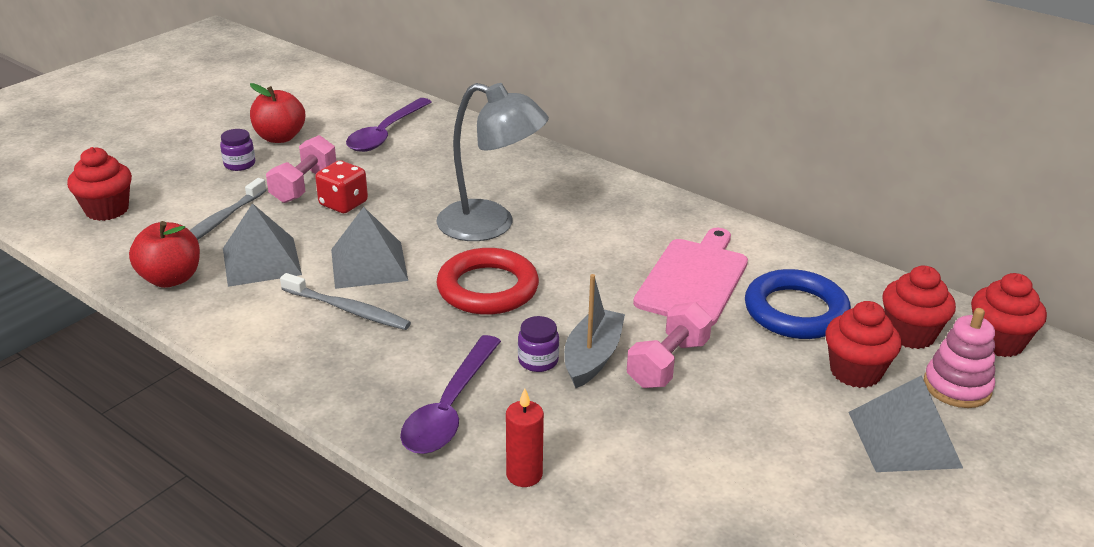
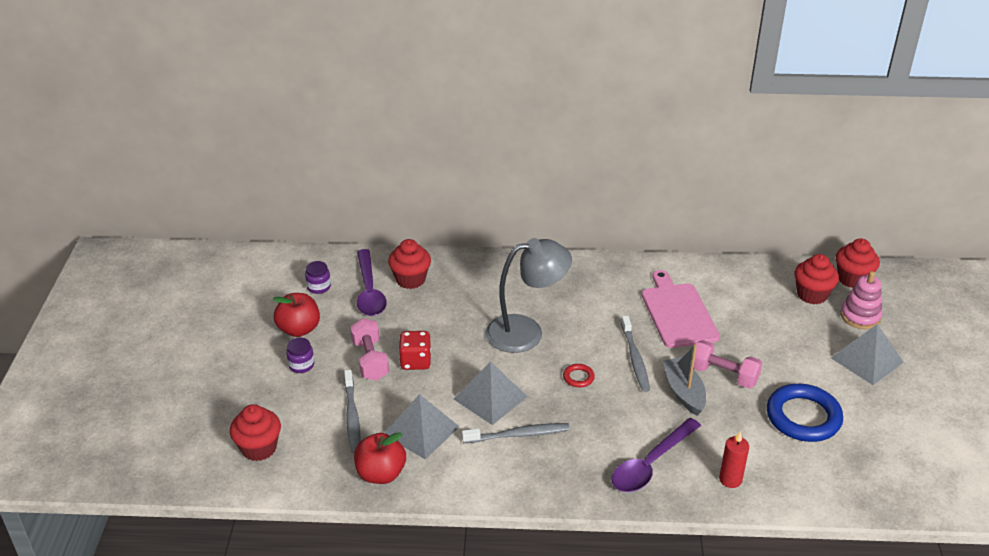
camera: 35 degrees left, 5 degrees up
purple spoon [400,335,501,454] -> purple spoon turned 60 degrees clockwise [612,418,701,492]
red ring [437,248,539,315] -> red ring [563,364,595,387], size x0.44
purple jar [518,316,559,372] -> purple jar moved to [305,261,331,294]
pink dumbbell [627,302,712,388] -> pink dumbbell turned 60 degrees counterclockwise [693,340,762,388]
blue ring [745,269,851,339] -> blue ring moved to [767,384,843,442]
red cupcake [826,301,902,388] -> red cupcake moved to [388,239,431,289]
none -> grey toothbrush [621,316,650,392]

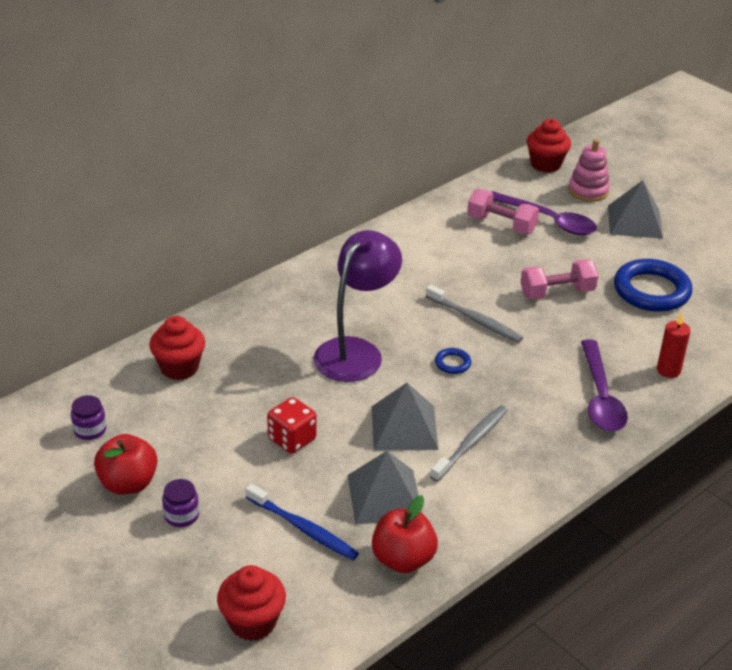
camera: 45 degrees left, 0 degrees up
grey toothbrush [344,370,361,454] -> blue toothbrush [246,484,359,560]
pink dumbbell [350,318,389,381] -> pink dumbbell moved to [467,189,539,234]
purple spoon [357,249,387,316] -> purple spoon moved to [492,191,597,235]
grey lamp [486,238,572,353] -> purple lamp [313,230,402,382]
red ring [563,364,595,387] -> blue ring [435,348,471,374]
pink cutting board [642,270,720,348] -> none
grey boat [663,345,706,416] -> none
red cupcake [794,254,839,304] -> none

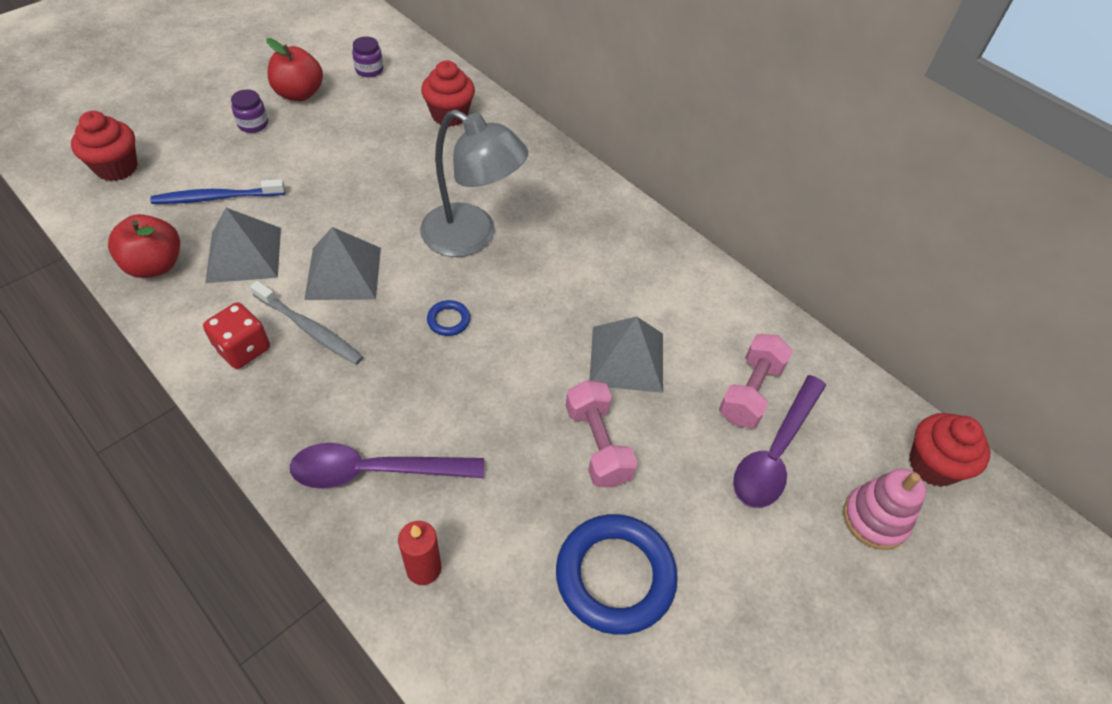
camera: 85 degrees right, 15 degrees up
blue toothbrush [246,484,359,560] -> blue toothbrush turned 45 degrees clockwise [150,179,285,204]
red dice [267,397,317,454] -> red dice moved to [203,302,270,369]
purple lamp [313,230,402,382] -> grey lamp [420,110,528,257]
grey toothbrush [426,285,523,343] -> none
grey pyramid [608,180,663,239] -> grey pyramid moved to [589,316,663,393]

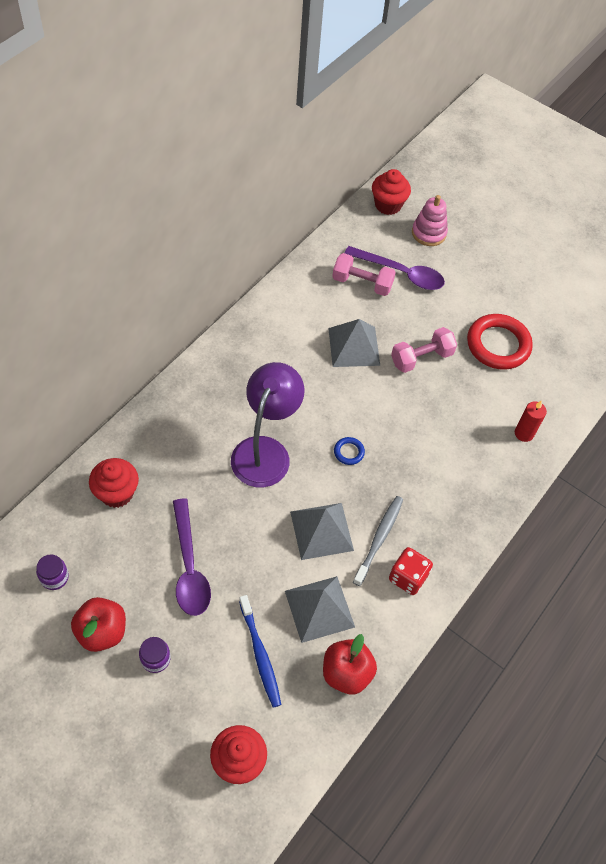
camera: 100 degrees left, 5 degrees up
purple spoon [290,443,484,489] -> purple spoon moved to [173,499,211,616]
grey lamp [420,110,528,257] -> purple lamp [231,362,304,487]
blue ring [556,514,678,635] -> red ring [467,314,533,370]

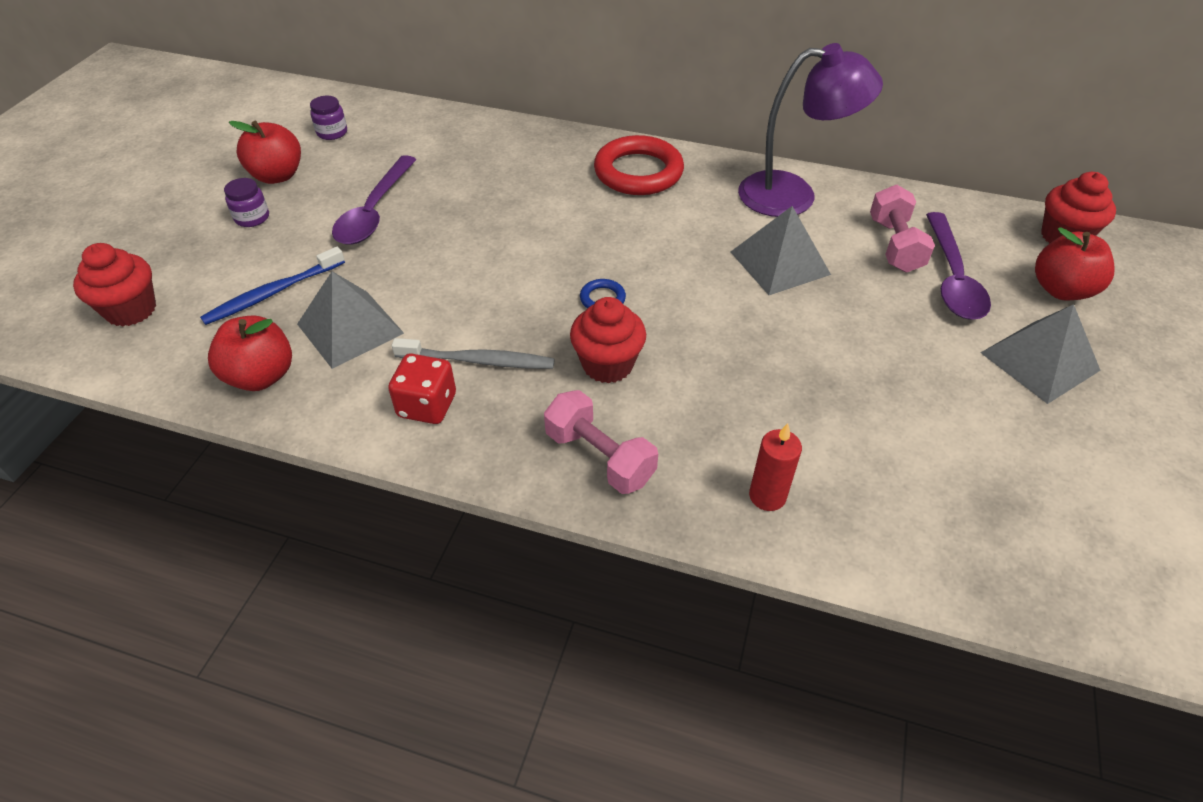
camera: 75 degrees right, 10 degrees down
red cupcake [89,458,139,508] -> red cupcake moved to [570,297,646,383]
purple spoon [173,499,211,616] -> purple spoon turned 45 degrees counterclockwise [332,155,417,245]
purple lamp [231,362,304,487] -> purple lamp moved to [738,43,883,217]
grey pyramid [290,503,354,560] -> grey pyramid moved to [980,304,1101,404]
pink dumbbell [391,327,457,373] -> pink dumbbell moved to [544,390,658,494]
pink stacking toy [412,195,448,246] -> red apple [1035,227,1114,300]
red ring [467,314,533,370] -> red ring moved to [594,135,684,195]

